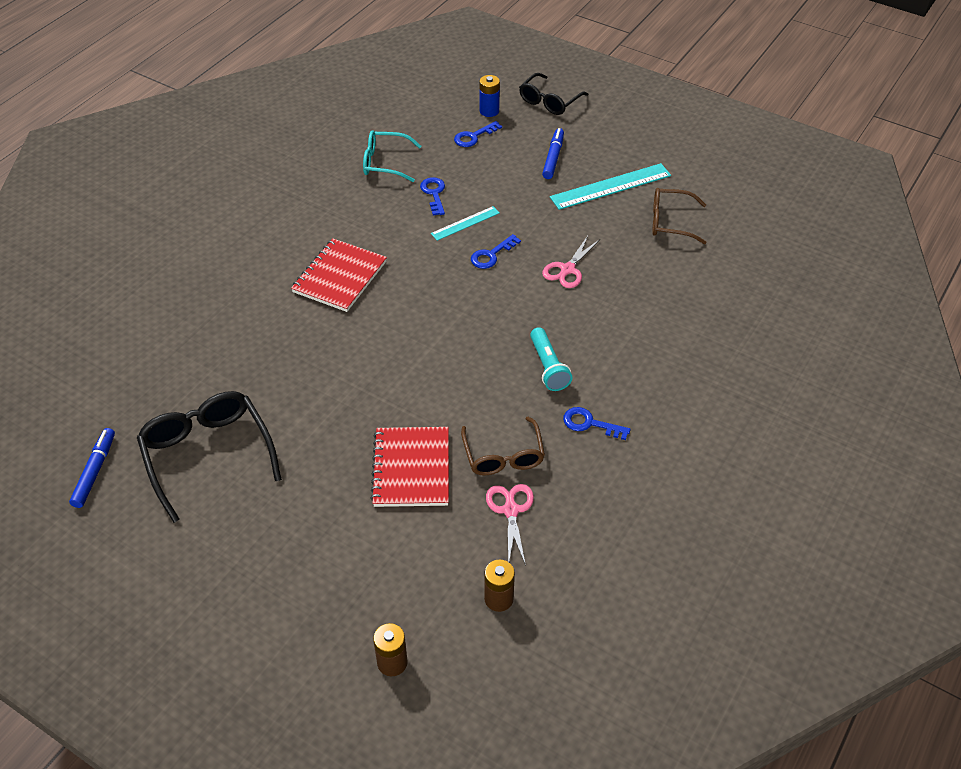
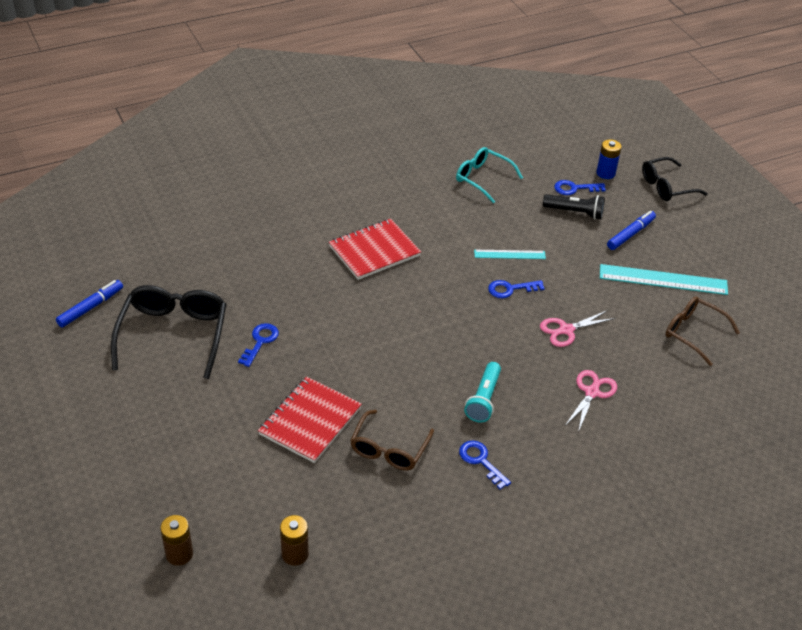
camera: 30 degrees right, 5 degrees down
blue key [420,177,445,216] -> blue key moved to [238,323,279,367]
pink scissors [486,484,534,566] -> pink scissors moved to [565,370,617,432]
none -> black flashlight [543,194,605,220]

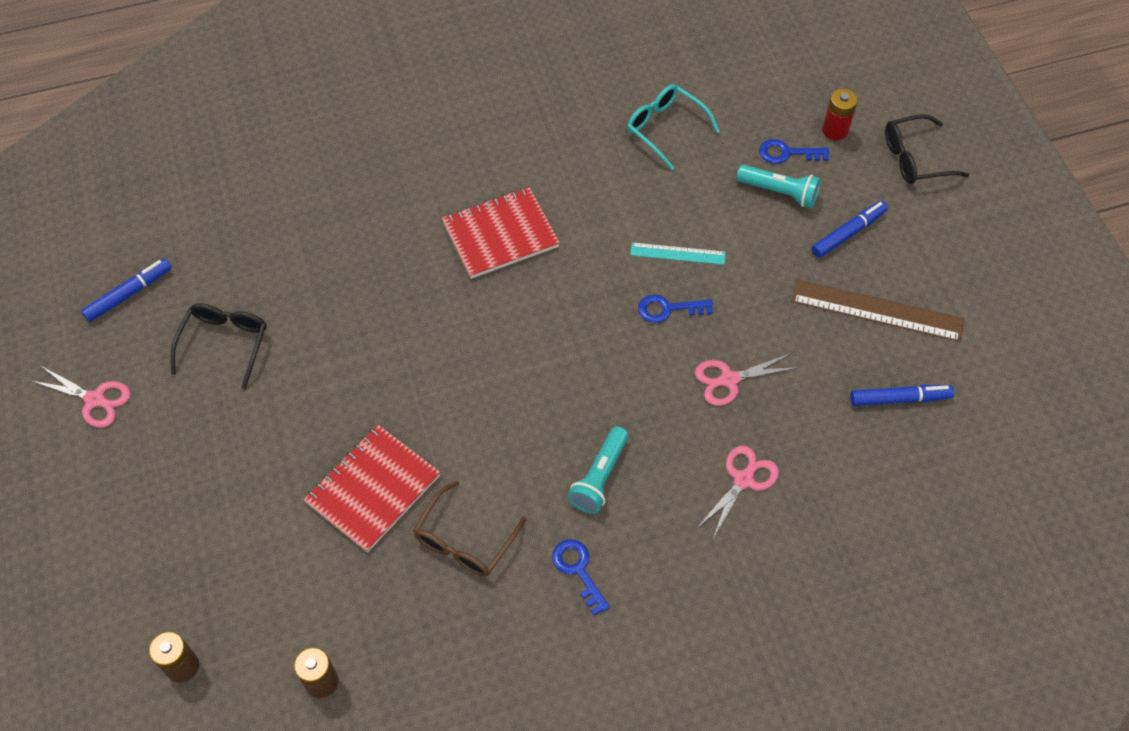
camera: 10 degrees right, 15 degrees up
black glasses [111,285,227,379] -> black glasses [170,303,267,390], size x0.64
blue key [238,323,279,367] -> none
black flashlight [543,194,605,220] -> turquoise flashlight [737,165,821,208]
blue battery [596,139,622,179] -> red battery [822,89,858,141]
turquoise ruler [600,264,728,295] -> brown ruler [791,279,965,342]
brown glasses [666,297,740,366] -> blue marker [850,385,954,406]
none -> pink scissors [31,366,131,428]

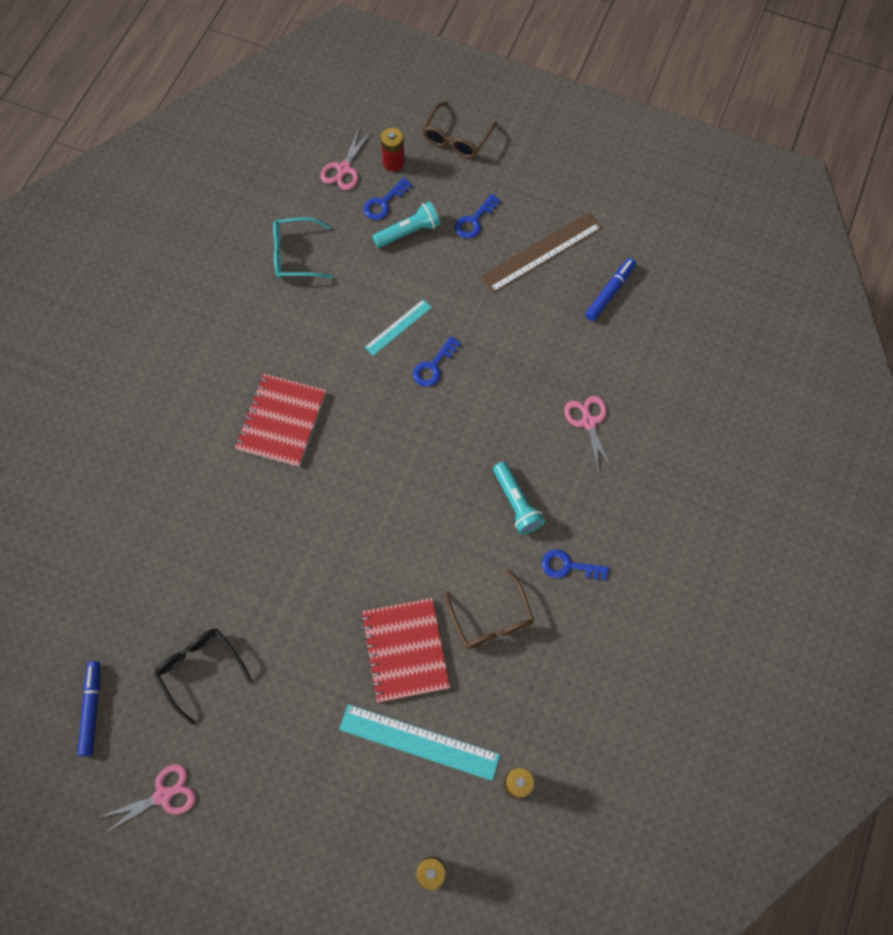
camera: 50 degrees left, 10 degrees up
pink scissors [695,354,799,406] -> pink scissors moved to [320,129,372,190]
blue marker [811,201,888,258] -> blue key [455,194,501,238]
black glasses [885,114,969,184] -> brown glasses [422,102,497,158]
none -> turquoise ruler [339,704,501,781]

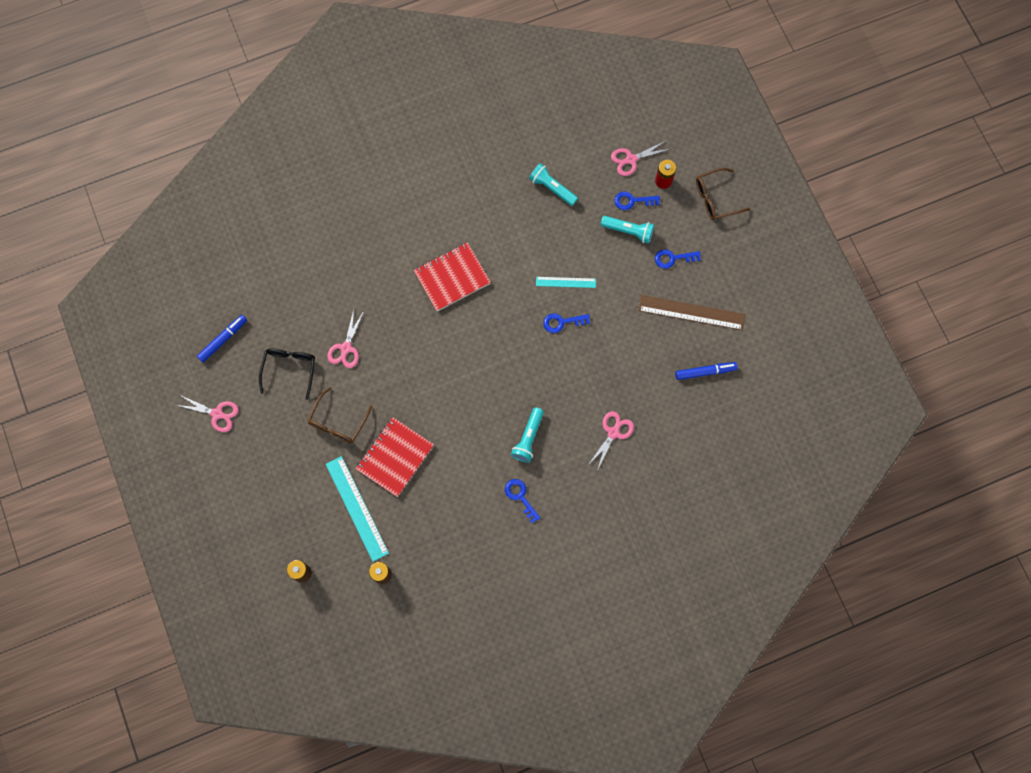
camera: 45 degrees right, 5 degrees up
turquoise glasses [273,217,333,278] -> turquoise flashlight [529,163,578,206]
brown glasses [445,569,534,649] -> brown glasses moved to [307,387,372,443]
none -> pink scissors [327,309,364,368]

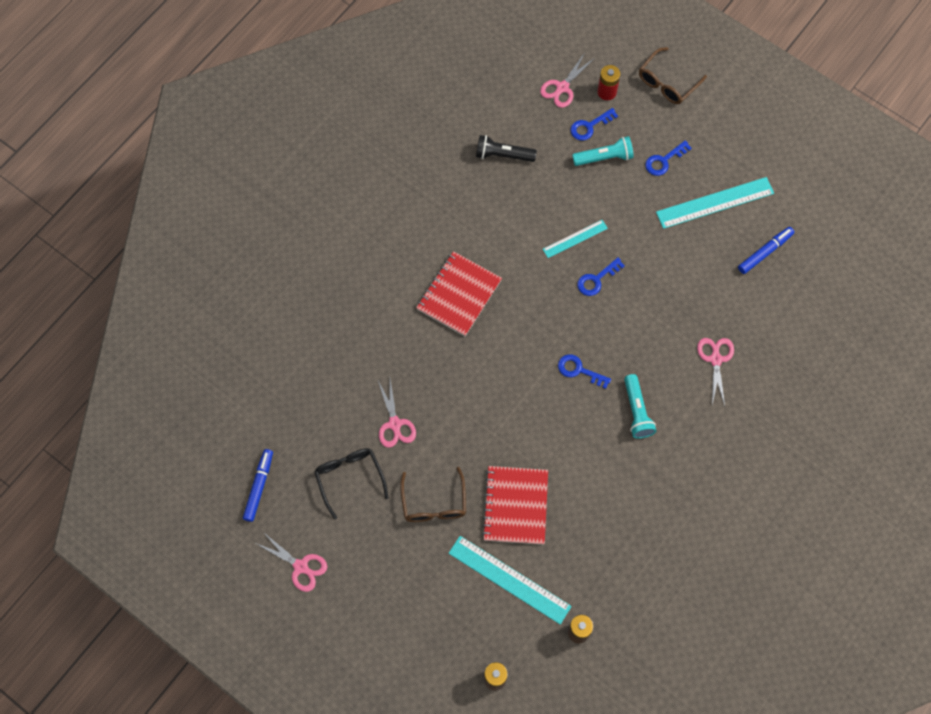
camera: 30 degrees left, 5 degrees down
pink scissors [176,395,239,432] -> pink scissors turned 45 degrees clockwise [257,532,327,592]
blue key [505,479,540,523] -> blue key moved to [558,354,611,389]
turquoise flashlight [529,163,578,206] -> black flashlight [476,135,537,162]
brown ruler [638,295,745,330] -> turquoise ruler [656,177,774,229]

